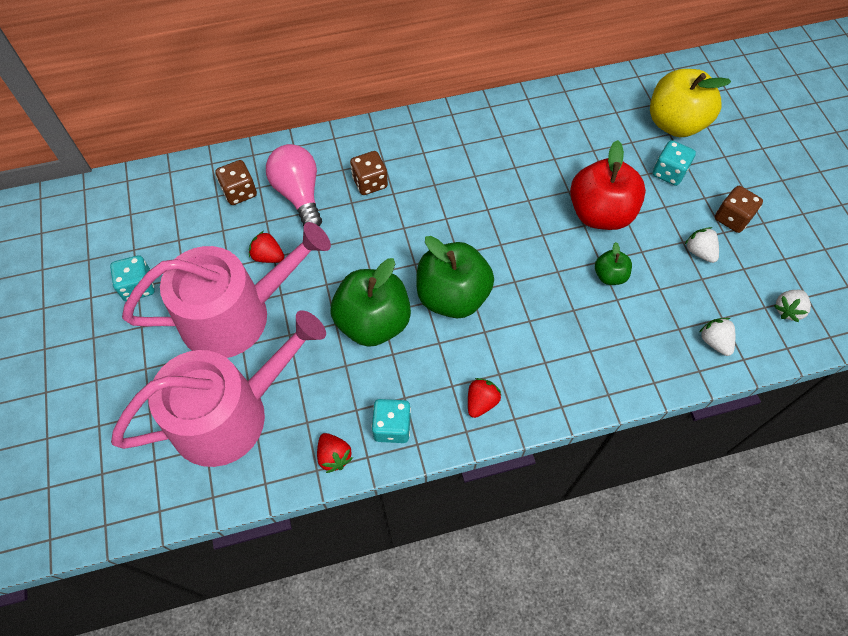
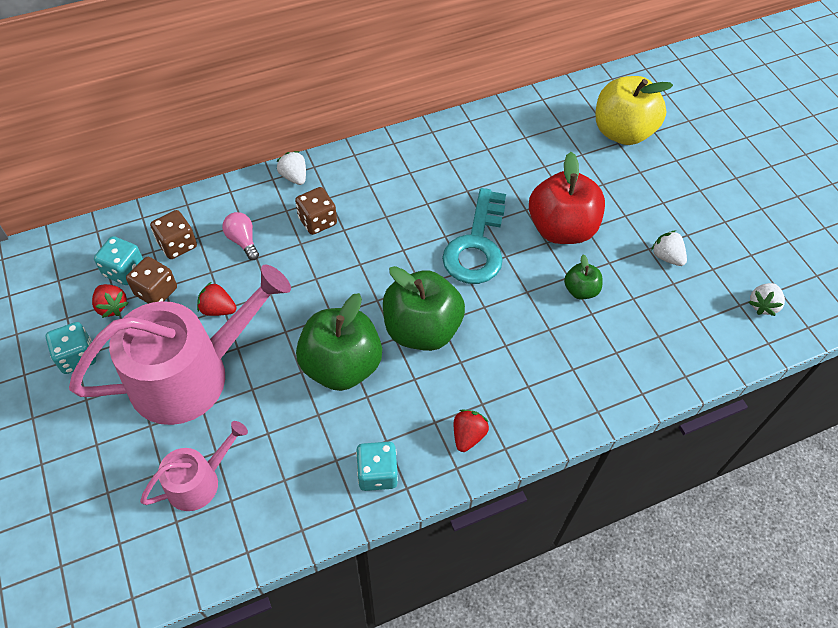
camera: 10 degrees left, 5 degrees down
pink watering can [111,310,326,467] -> pink watering can [140,421,248,511], size x0.50
pink light bulb [266,144,322,227] -> pink light bulb [222,212,259,260], size x0.55
red strawberry [317,433,353,473] -> red strawberry moved to [92,284,128,318]
turquoise dice [652,140,696,186] -> turquoise dice moved to [94,236,143,285]
white strawberry [700,318,735,356] -> white strawberry moved to [277,151,306,185]
brown dice [715,186,763,233] -> brown dice moved to [126,257,177,304]
none -> turquoise key [442,188,506,284]

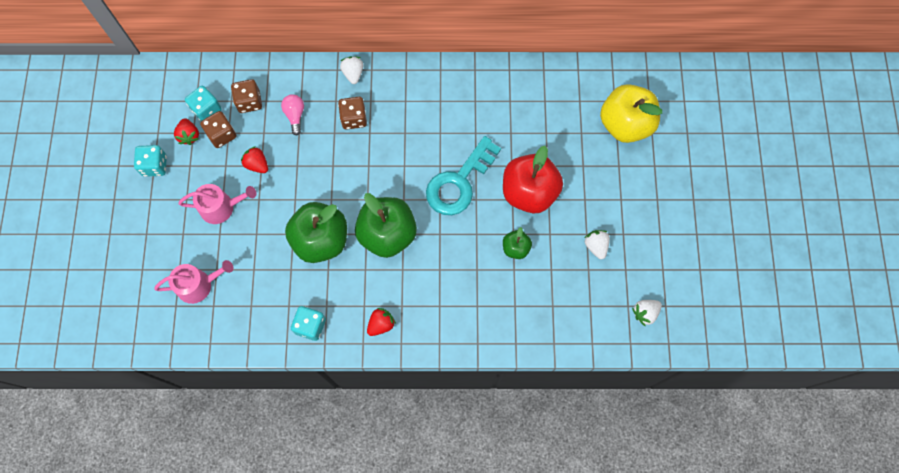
camera: 25 degrees right, 15 degrees up
pink watering can [69,265,291,425] -> pink watering can [178,184,256,224], size x0.50

